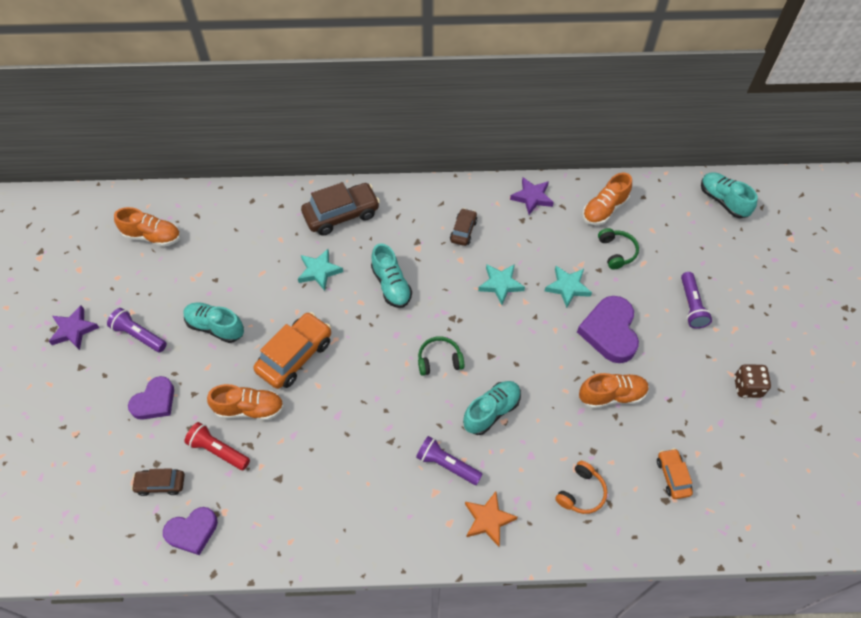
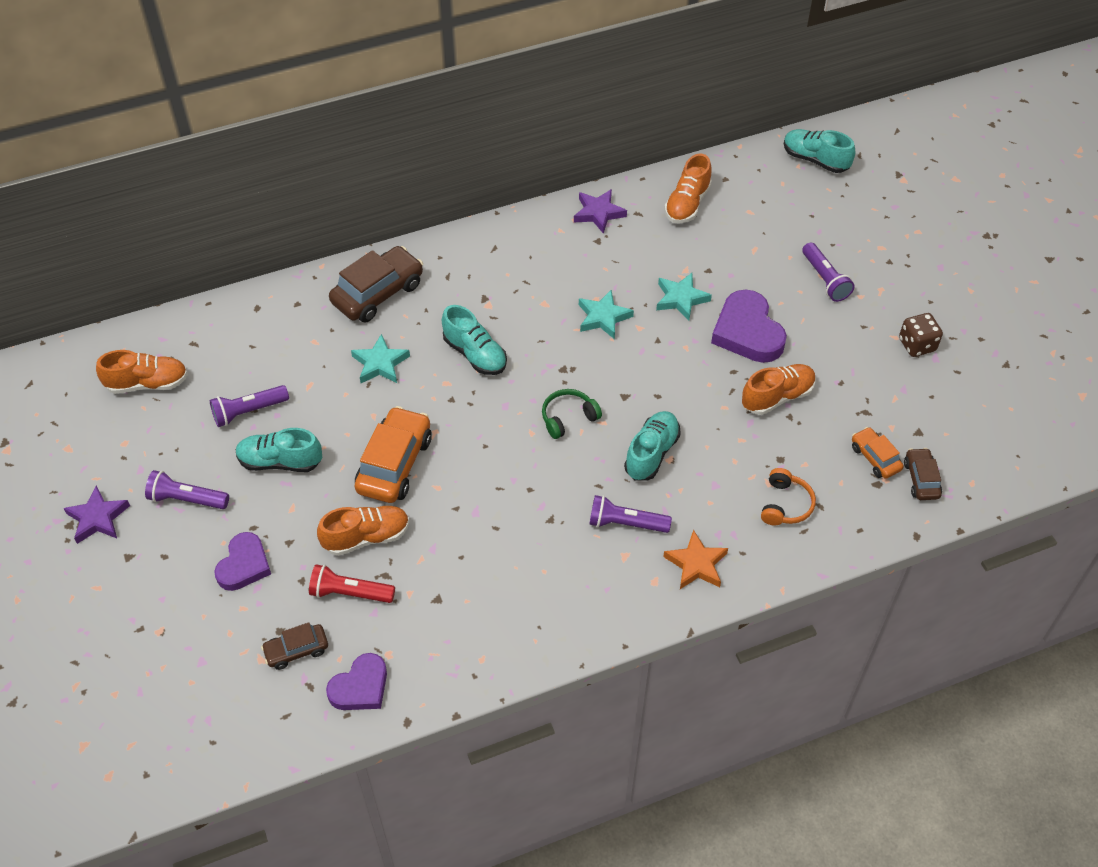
camera: 20 degrees left, 5 degrees down
brown car [450,208,478,246] -> brown car moved to [904,448,942,500]
green headphones [598,228,639,270] -> none
none -> purple flashlight [210,385,289,427]

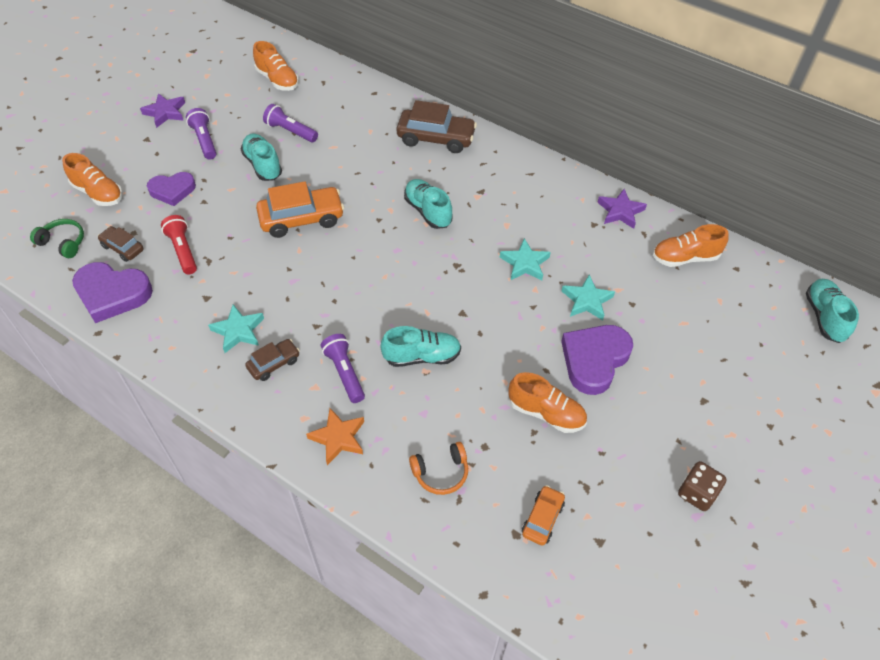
camera: 55 degrees right, 0 degrees up
orange shoe [317,506,409,556] -> orange shoe moved to [62,153,123,206]
purple heart [326,653,387,710] -> purple heart [72,262,153,323], size x1.51
turquoise star [351,334,410,383] -> turquoise star moved to [208,305,264,353]
turquoise shoe [442,305,507,375] -> turquoise shoe turned 135 degrees clockwise [404,179,453,229]
green headphones [542,389,602,439] -> green headphones moved to [30,219,84,258]
purple flashlight [802,242,855,302] -> none
brown car [904,448,942,500] -> brown car moved to [245,339,300,381]

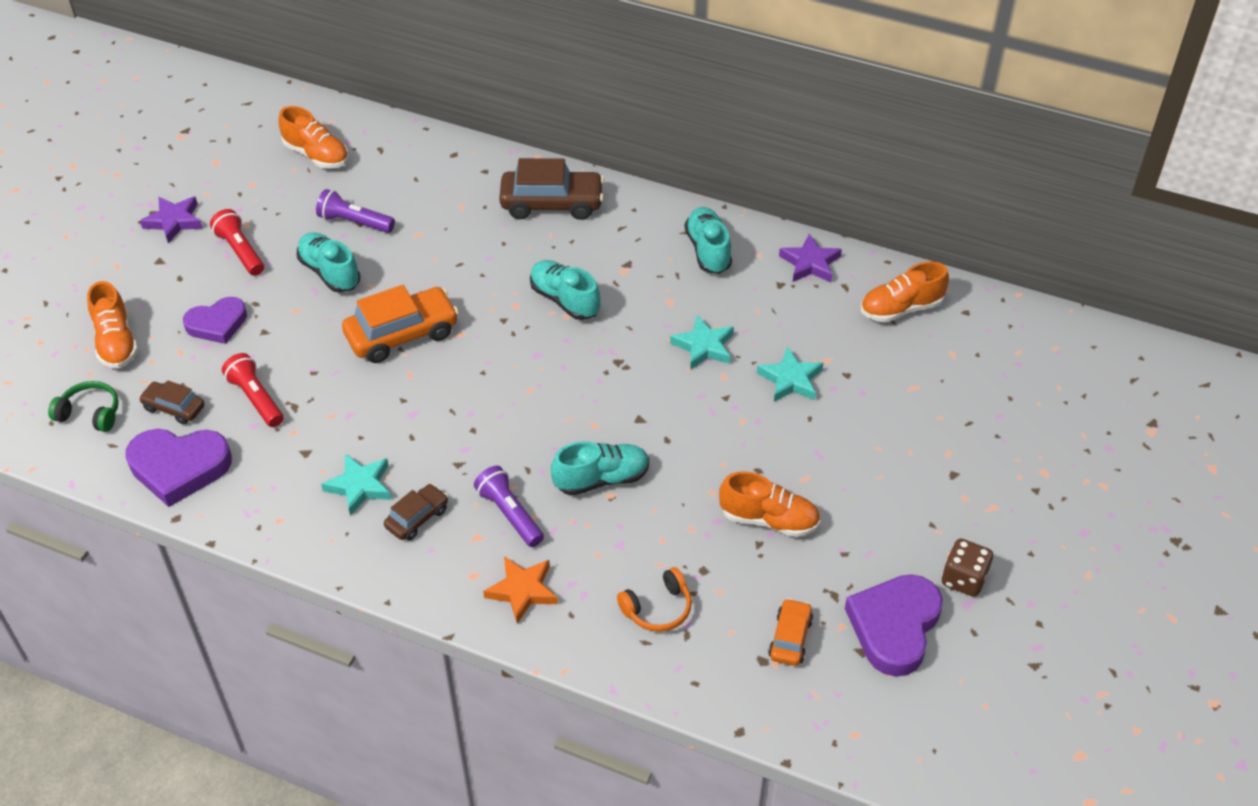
camera: 10 degrees left, 5 degrees down
orange shoe [62,153,123,206] -> orange shoe turned 45 degrees clockwise [87,281,138,368]
purple flashlight [186,108,216,160] -> red flashlight [210,209,264,276]
purple heart [561,325,633,395] -> purple heart moved to [845,574,943,677]
turquoise shoe [806,279,859,343] -> turquoise shoe moved to [685,207,732,274]

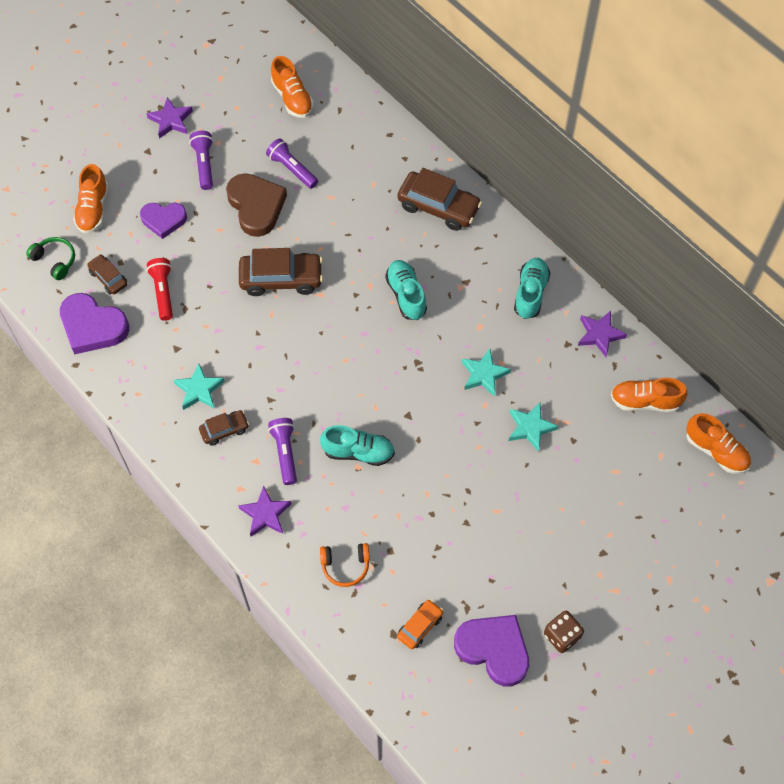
camera: 25 degrees right, 15 degrees up
red flashlight [210,209,264,276] -> purple flashlight [189,131,213,190]
turquoise shoe [297,232,360,293] -> brown heart [226,173,287,237]
orange car [342,285,459,363] -> brown car [239,248,323,296]
orange star [483,556,558,624] -> purple star [238,486,292,536]
orange shoe [719,471,820,537] -> orange shoe moved to [686,413,751,474]
purple heart [845,574,943,677] -> purple heart turned 75 degrees clockwise [454,615,529,686]

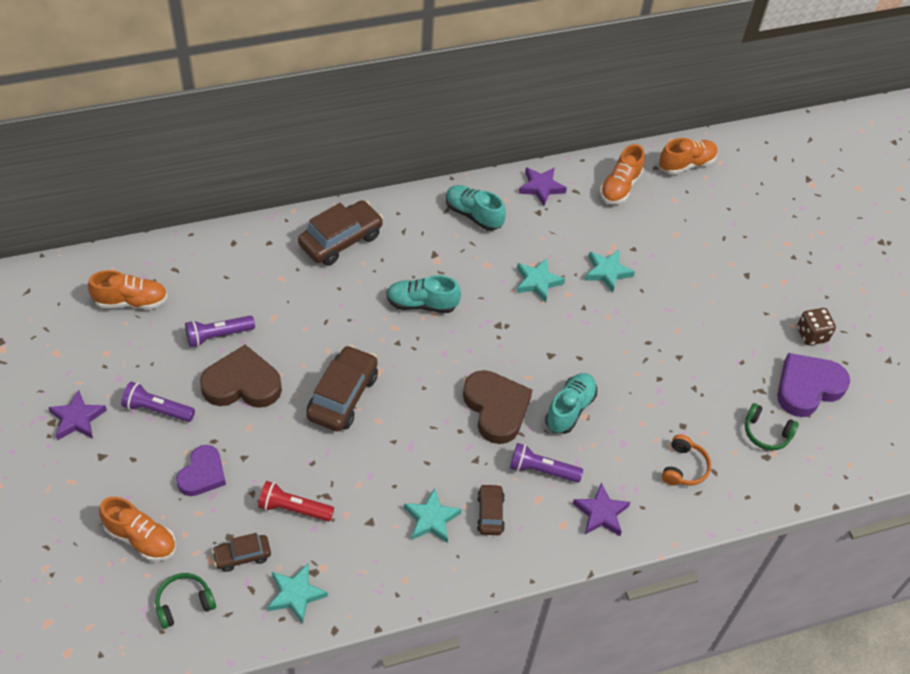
camera: 70 degrees left, 10 degrees down
purple heart [60,293,129,354] -> turquoise star [267,564,328,624]
orange car [397,599,443,649] -> green headphones [745,403,799,450]
none -> brown heart [463,370,532,444]

